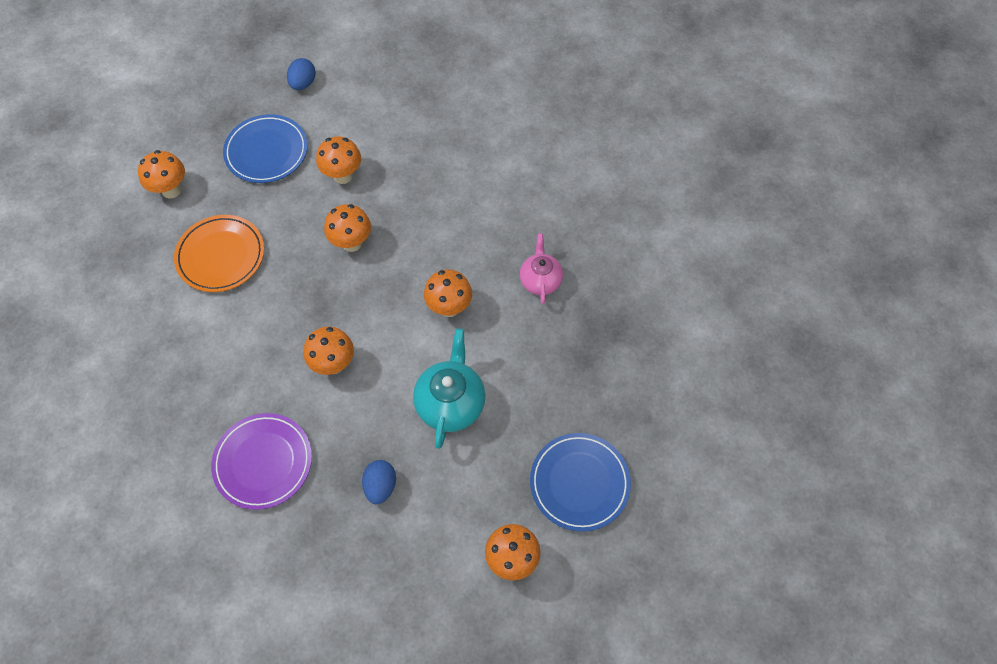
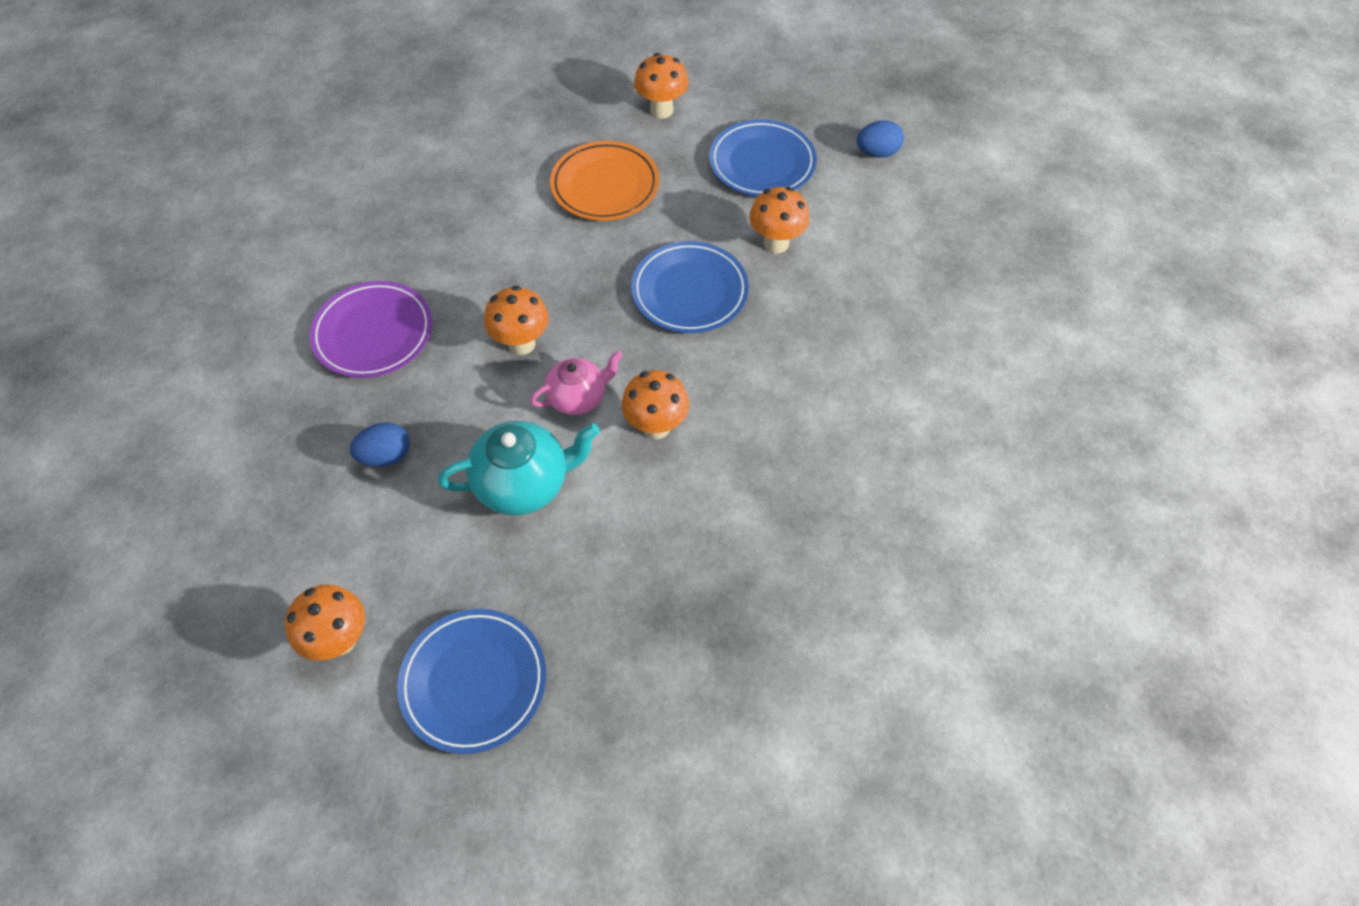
camera: 65 degrees right, 5 degrees down
orange mushroom [324,204,371,252] -> blue plate [631,241,749,333]
pink teapot [520,233,563,305] -> pink teapot moved to [530,351,623,415]

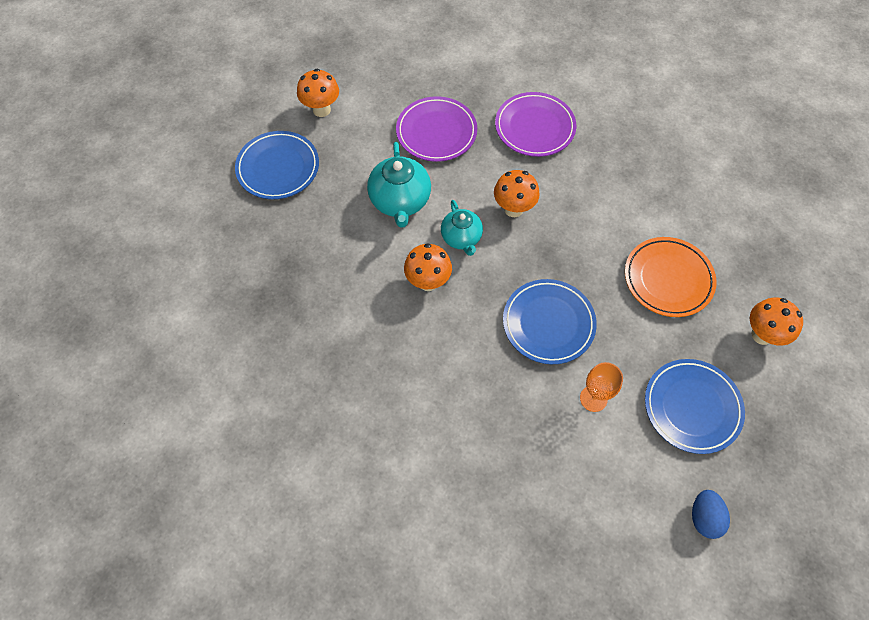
camera: 100 degrees right, 5 degrees up
blue egg [350,423,410,467] -> purple plate [396,96,477,162]
pink teapot [530,351,623,415] -> turquoise teapot [441,200,483,256]
orange mushroom [749,187,810,253] -> orange goblet [580,362,623,412]

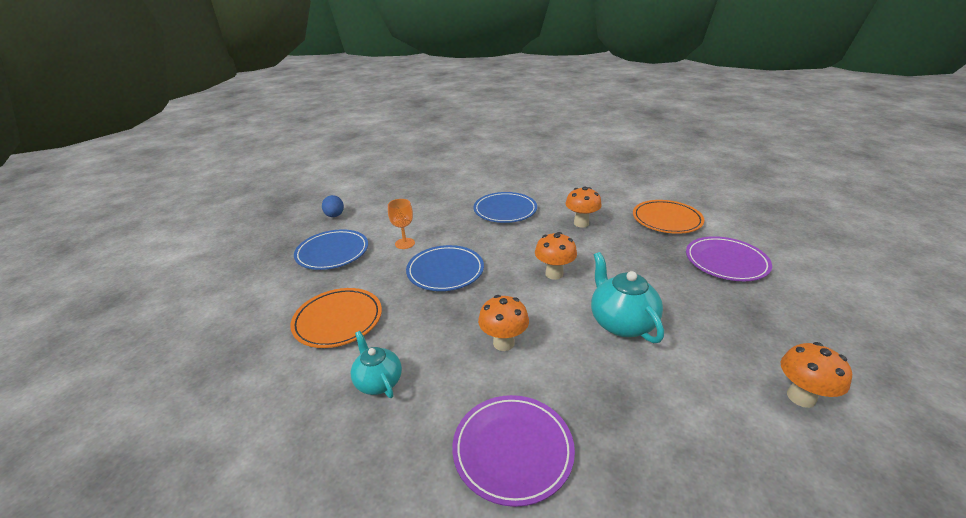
camera: 165 degrees right, 30 degrees down
blue plate [235,131,319,199] -> blue plate moved to [474,192,537,223]
purple plate [396,96,477,162] -> purple plate moved to [686,236,772,281]
turquoise teapot [441,200,483,256] -> turquoise teapot moved to [351,331,402,398]
orange mushroom [750,297,803,346] -> orange mushroom moved to [565,187,602,228]
none -> orange plate [633,200,704,234]

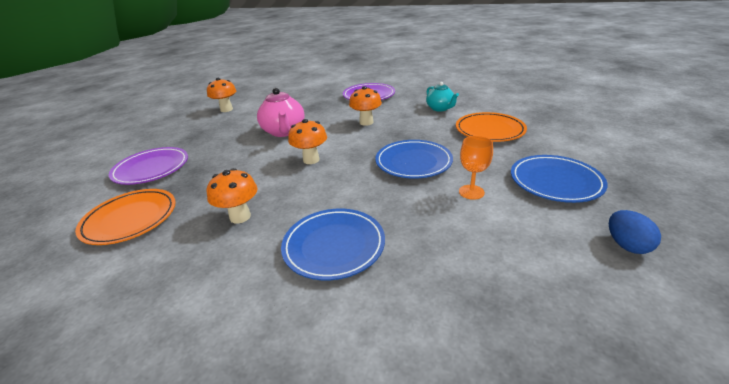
camera: 175 degrees left, 0 degrees up
turquoise teapot [591,252,664,343] -> pink teapot [257,88,305,137]

